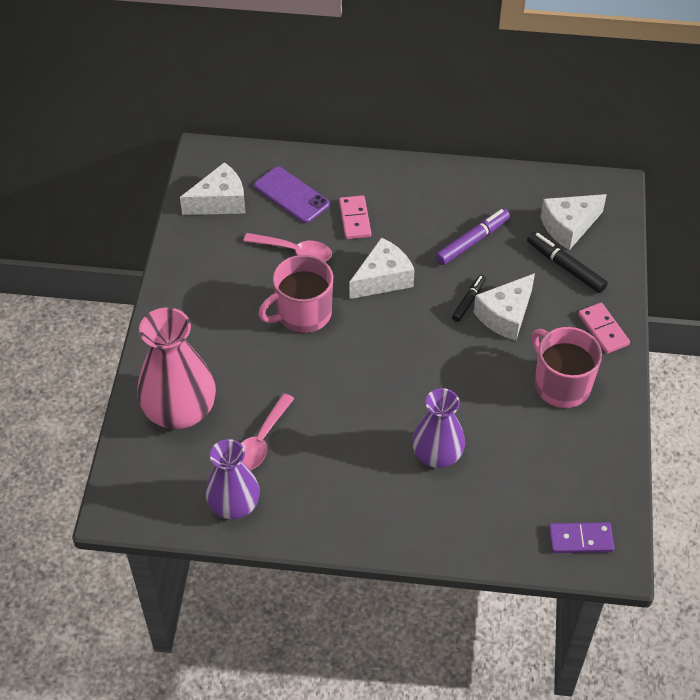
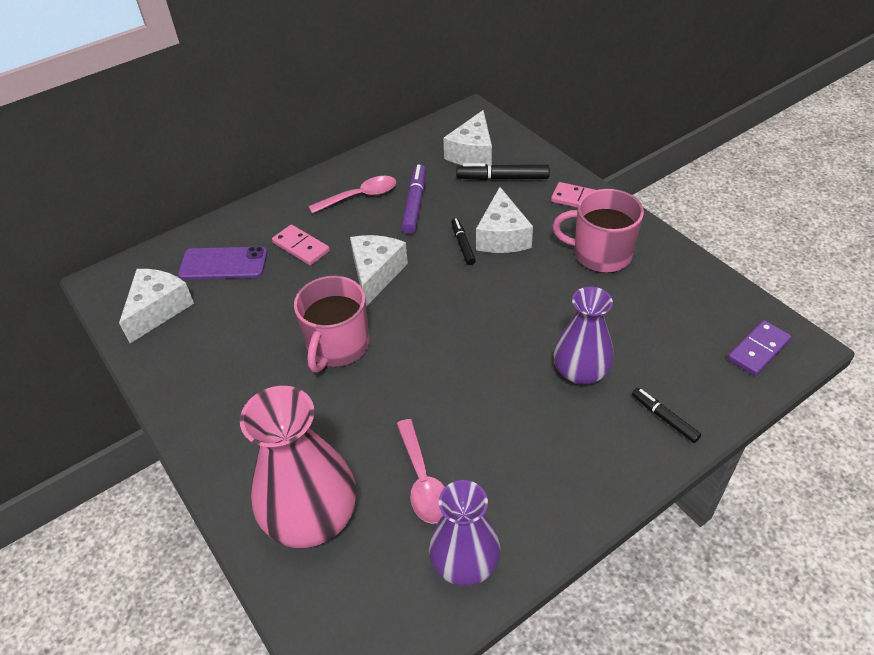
camera: 40 degrees left, 5 degrees down
pink spoon [243,233,332,261] -> pink spoon moved to [309,176,396,214]
none -> black marker [632,388,701,443]

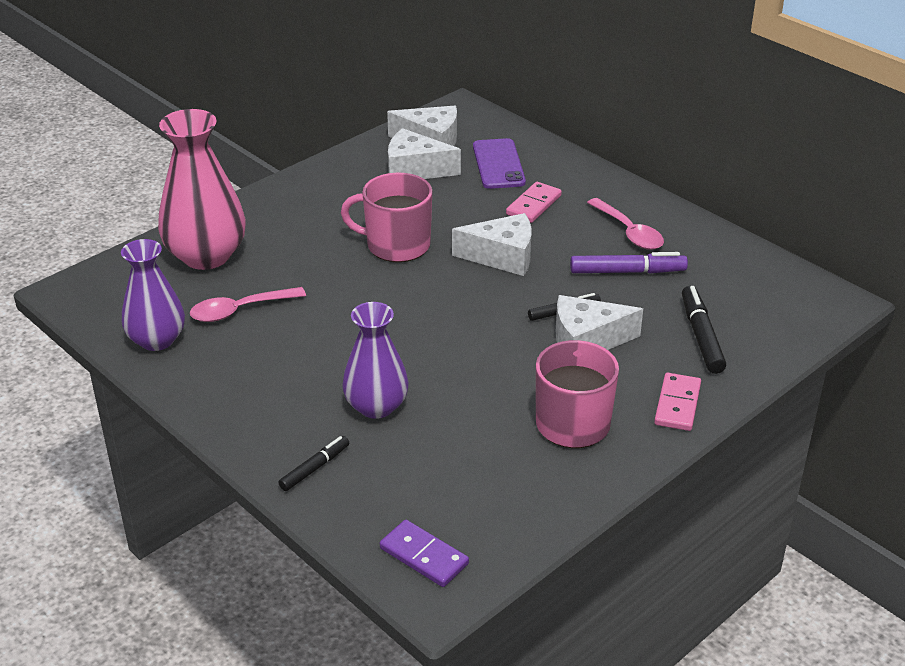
camera: 80 degrees right, 10 degrees down
white cheese [443,110,492,166] -> white cheese moved to [388,128,461,179]

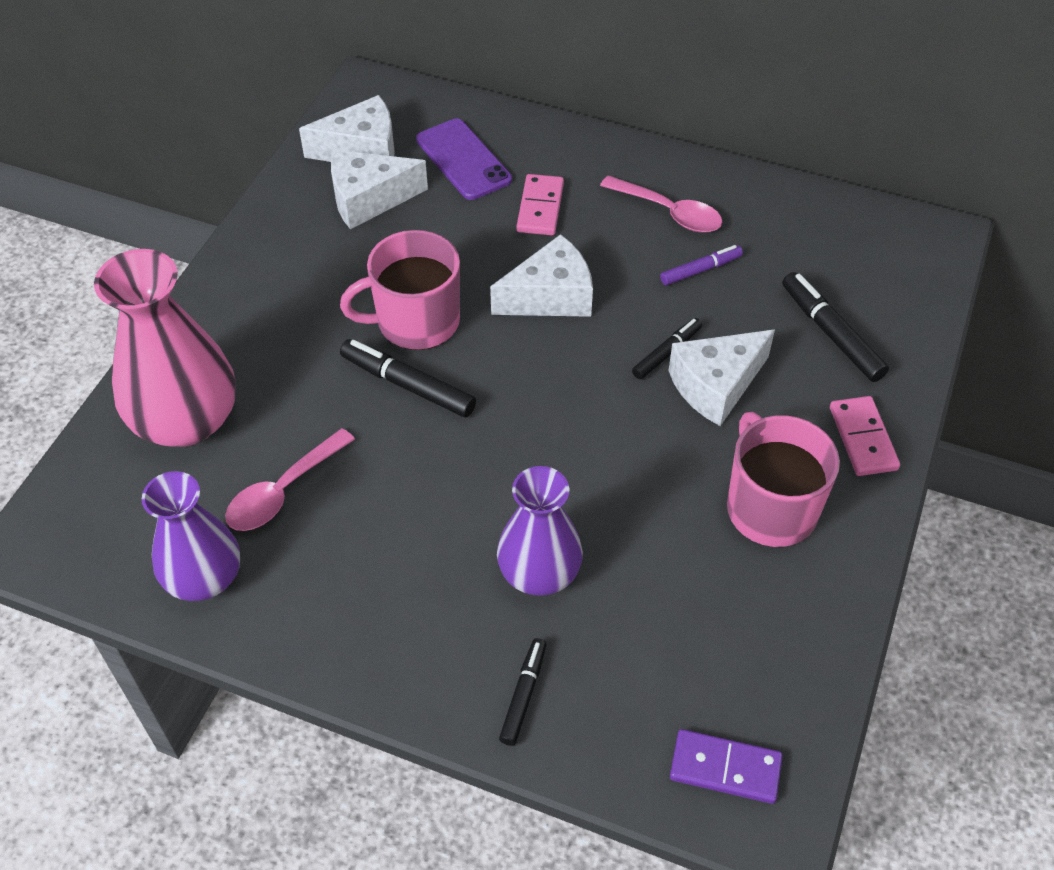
camera: 25 degrees left, 15 degrees up
purple marker [570,252,688,273] -> purple marker [660,245,743,285], size x0.63
none -> black marker [340,339,476,418]

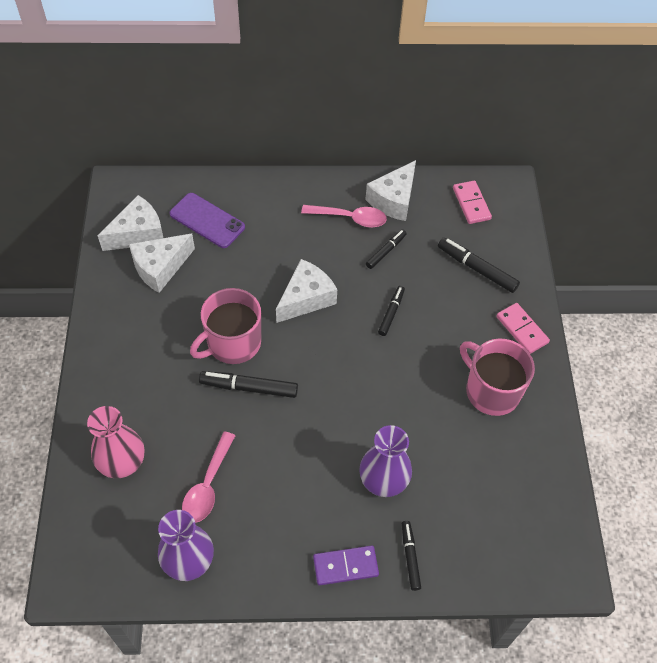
camera: 25 degrees left, 5 degrees up
pink vase [94,249,236,447] -> pink vase [87,406,144,478], size x0.67
pink domino [517,174,564,235] -> pink domino moved to [453,181,492,224]
purple marker [660,245,743,285] -> black marker [366,229,407,269]
white cheese [668,330,775,426] -> white cheese moved to [365,160,416,221]
purple domino [670,729,783,804] -> purple domino moved to [313,546,379,585]

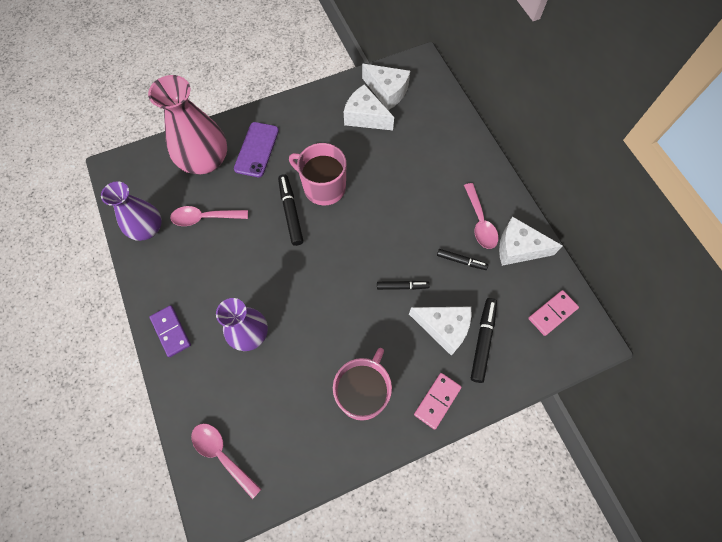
camera: 70 degrees right, 10 degrees up
pink vase [87,406,144,478] -> pink vase [148,75,227,174], size x1.50
purple phone [170,193,245,248] -> purple phone moved to [234,122,279,177]
white cheese [276,259,337,323] -> white cheese moved to [409,307,471,356]
black marker [402,521,421,591] -> none
none -> pink spoon [191,423,261,499]

